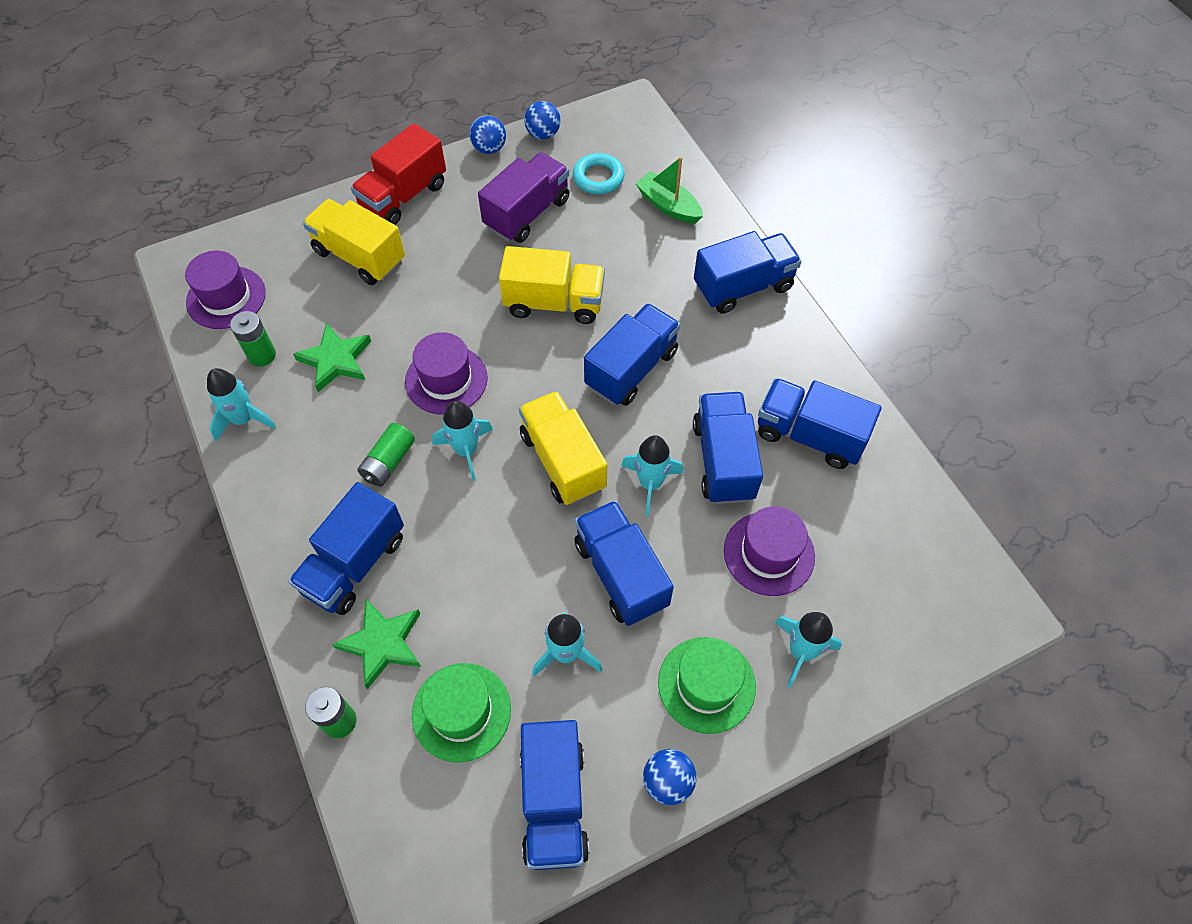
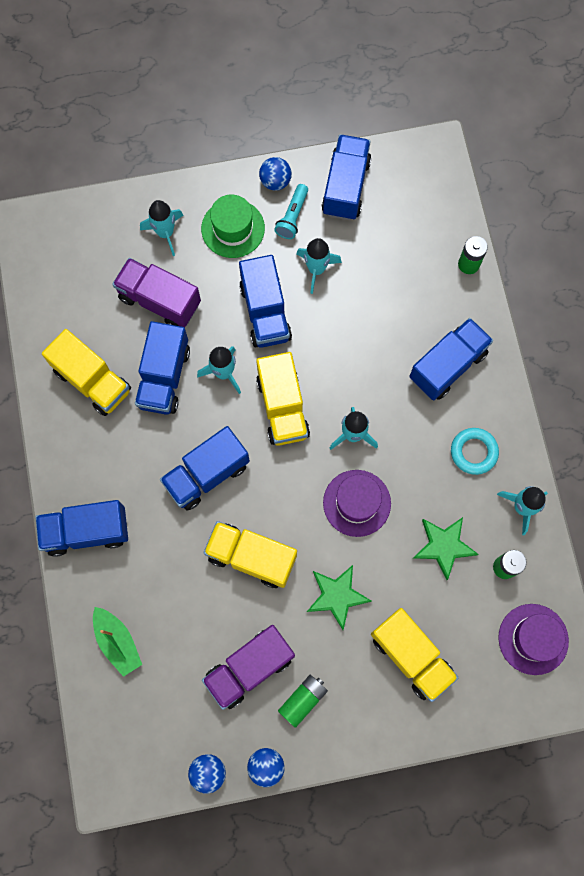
camera: 165 degrees left, 15 degrees up
green star [332,599,421,689] -> green star moved to [307,565,372,630]
red truck [351,123,446,225] -> none
green battery [358,423,415,487] -> green battery moved to [278,675,328,728]
green hat [412,663,511,762] -> none
turquoise ring [573,153,624,194] -> turquoise ring moved to [451,428,499,475]
purple hat [724,506,815,596] -> purple truck [112,258,201,328]
blue truck [758,378,882,469] -> yellow truck [42,329,131,416]
none -> turquoise flashlight [274,184,308,239]

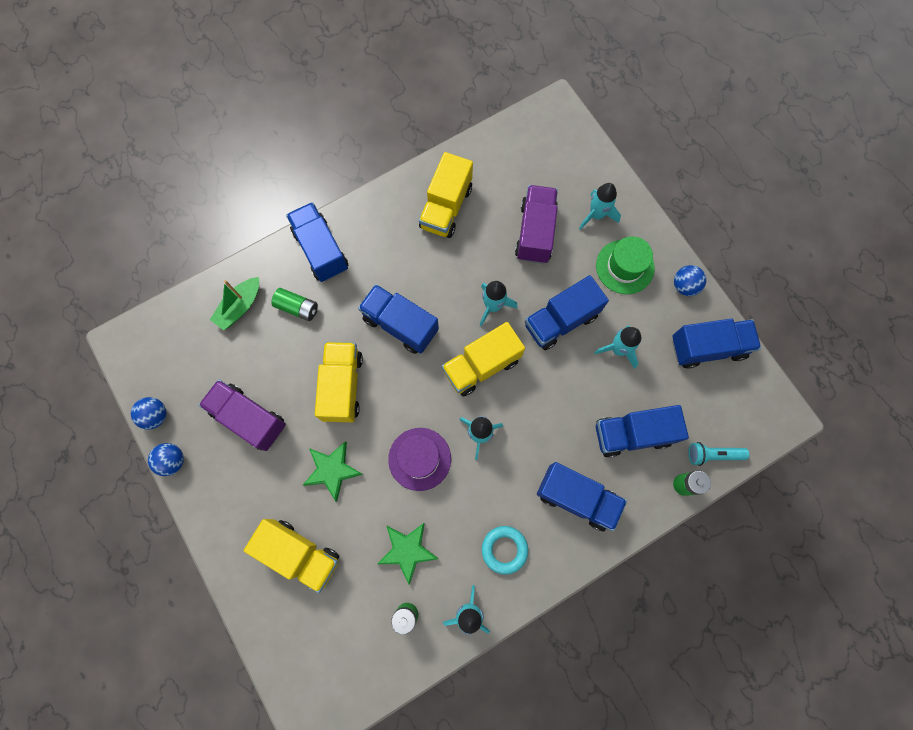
camera: 70 degrees right, 0 degrees up
blue truck [135,321,190,415] -> blue truck moved to [596,405,689,458]
turquoise flashlight [274,184,308,239] -> turquoise flashlight moved to [688,442,749,466]
green battery [278,675,328,728] -> green battery moved to [271,288,318,321]
yellow truck [371,608,459,702] -> yellow truck turned 90 degrees counterclockwise [244,519,339,593]
purple hat [498,604,569,675] -> none

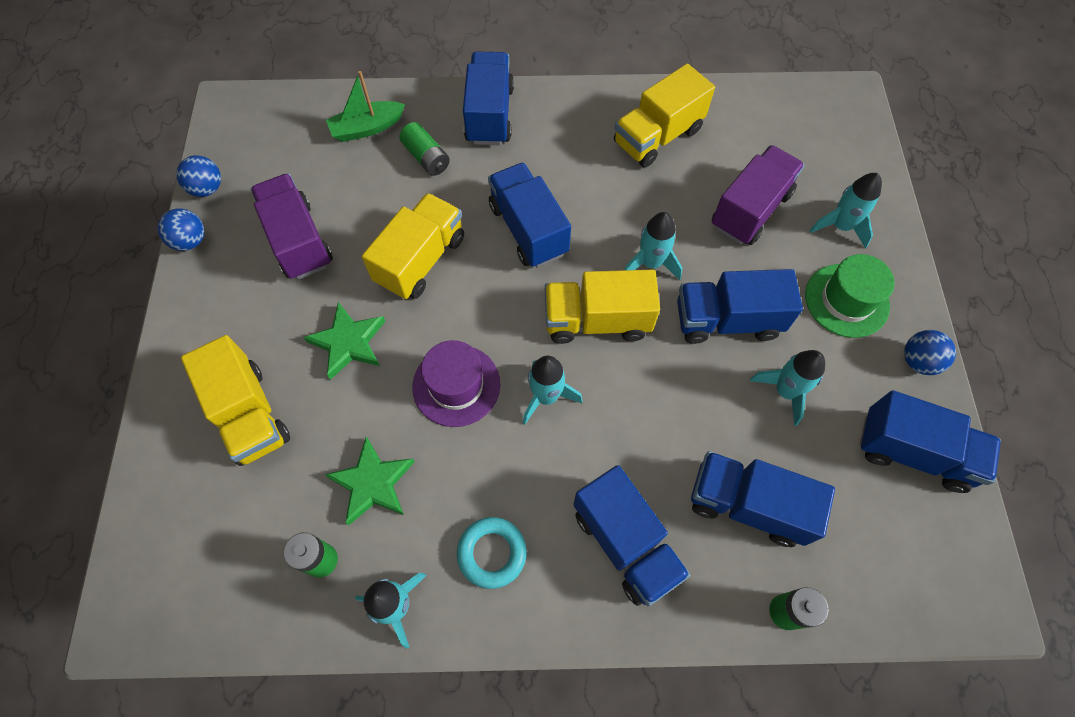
camera: 30 degrees right, 10 degrees down
turquoise flashlight [688,442,749,466] -> none

